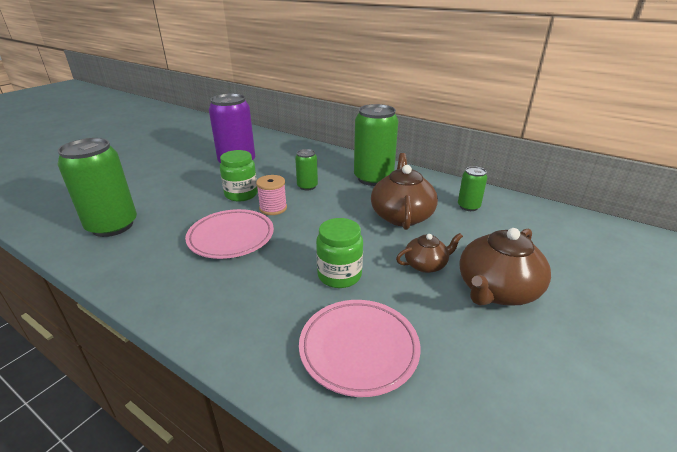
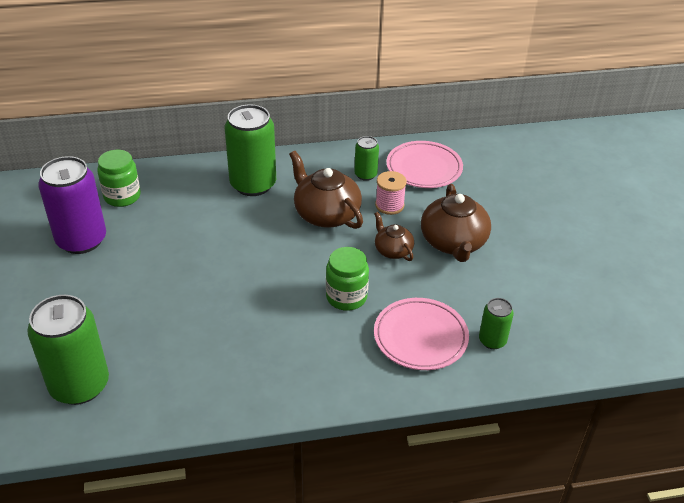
camera: 45 degrees left, 10 degrees up
pink plate [185,209,274,259] -> pink plate moved to [386,141,463,188]
green jar [220,150,258,201] -> green jar moved to [97,150,141,207]
pink spool [256,175,287,215] -> pink spool moved to [375,171,407,215]
green can [295,149,318,190] -> green can moved to [479,298,514,349]
brown teapot [396,233,463,273] -> brown teapot turned 60 degrees counterclockwise [374,212,414,261]

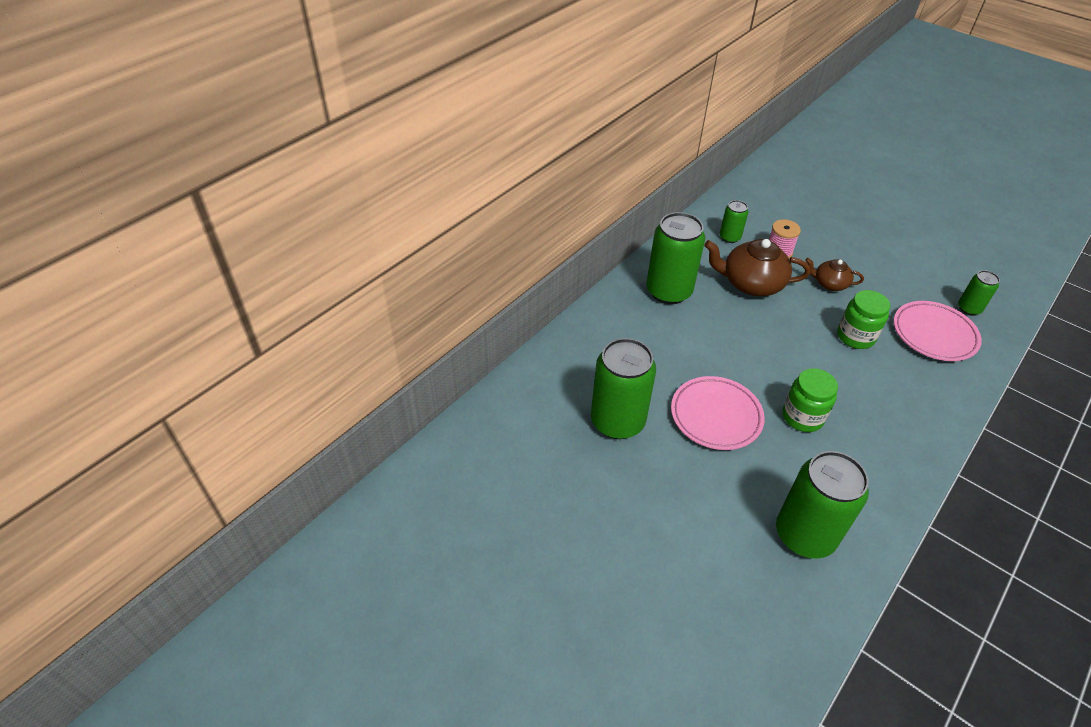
camera: 40 degrees left, 5 degrees up
purple can [38,156,106,254] -> green can [591,338,656,439]
green jar [97,150,141,207] -> green jar moved to [783,368,838,432]
pink plate [386,141,463,188] -> pink plate moved to [671,376,765,450]
brown teapot [421,184,491,262] -> none

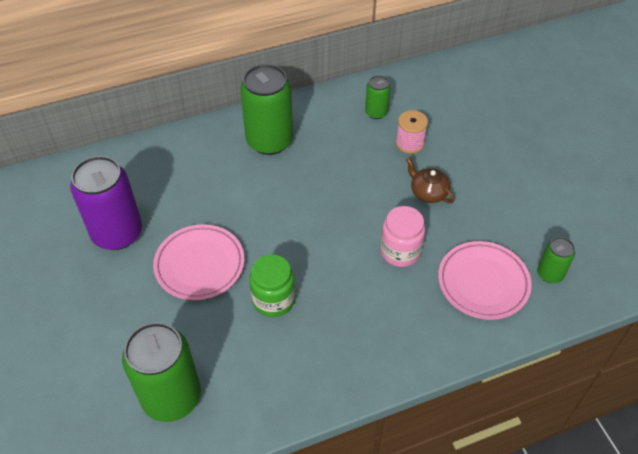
camera: 30 degrees right, 5 degrees up
green can [591,338,656,439] -> purple can [70,156,142,250]
brown teapot [704,239,810,296] -> none
green jar [837,290,890,349] -> pink jar [380,206,425,267]

